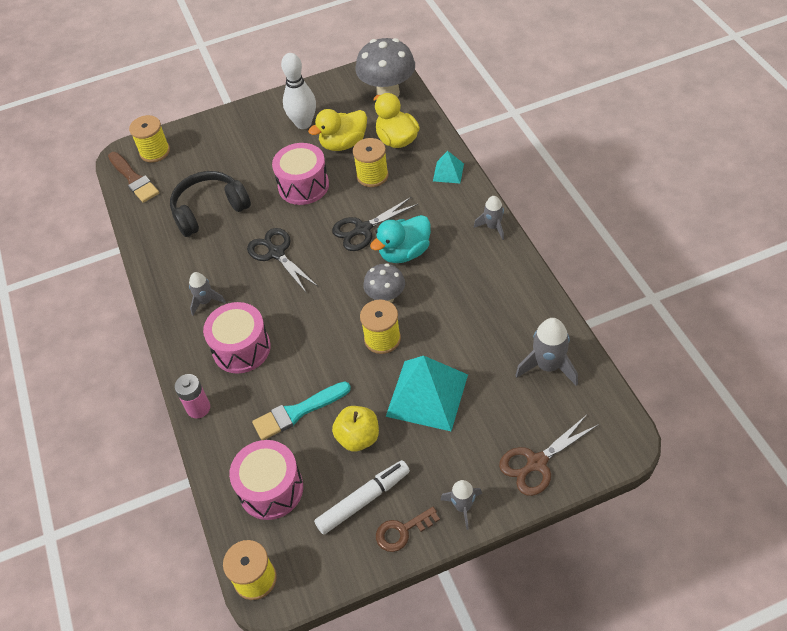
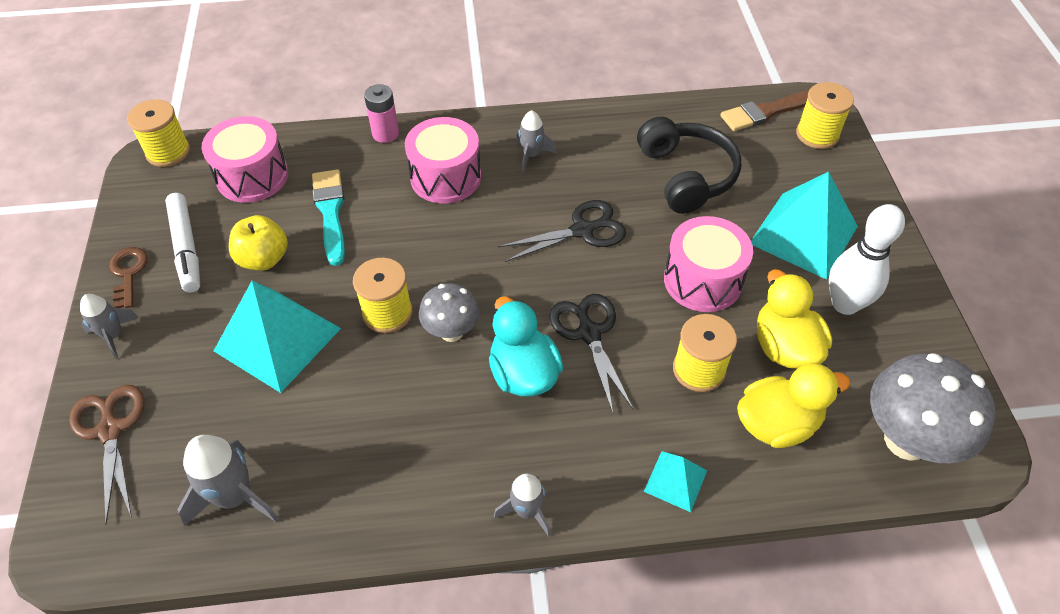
camera: 100 degrees right, 0 degrees up
none -> turquoise pyramid [751,172,858,280]

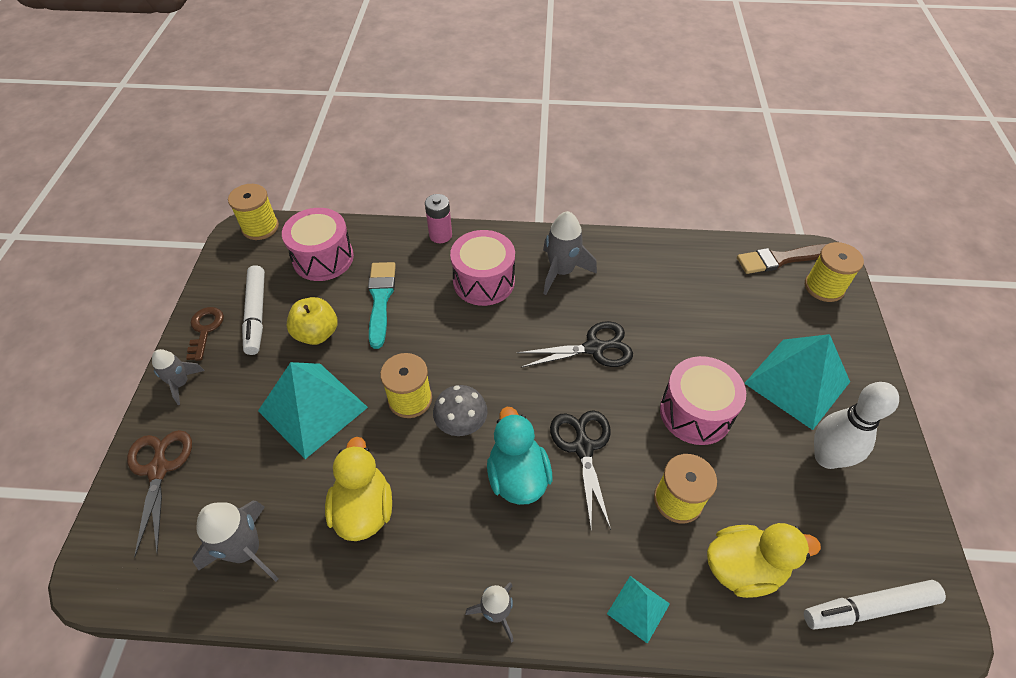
camera: 10 degrees right, 0 degrees up
grey rocket [516,110,557,172] -> grey rocket [543,211,597,295], size x1.59
black headphones [637,117,741,214] -> none
yellow duck [757,270,832,369] -> yellow duck moved to [325,437,392,541]
grey mushroom [870,353,996,464] -> white marker [804,580,946,629]

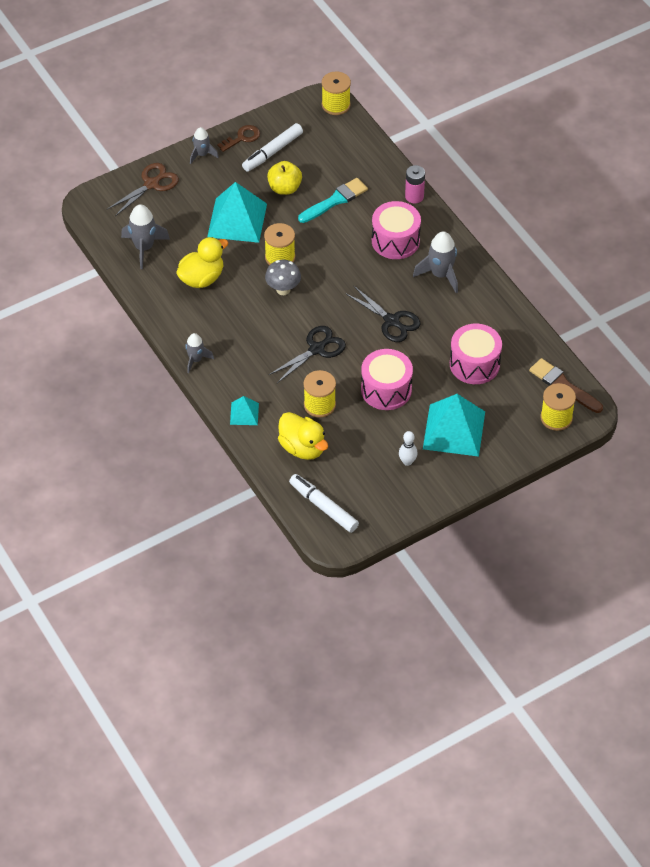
camera: 55 degrees right, 0 degrees up
pink drum [282,208,354,281] -> pink drum moved to [450,323,502,384]
turquoise duck [487,407,552,505] -> none
white bowling pin [814,382,899,469] -> white bowling pin [399,431,418,466], size x0.54

